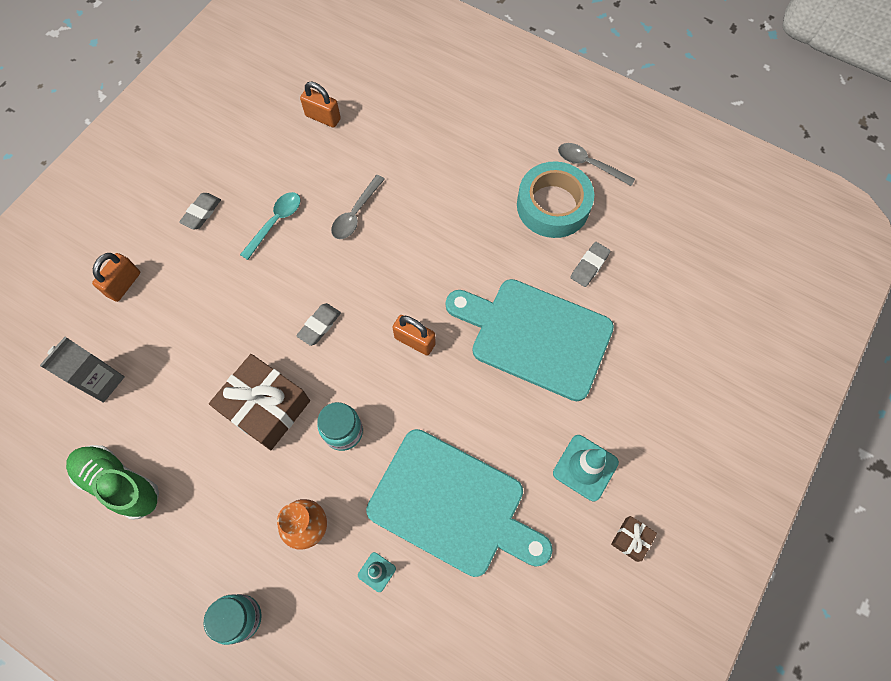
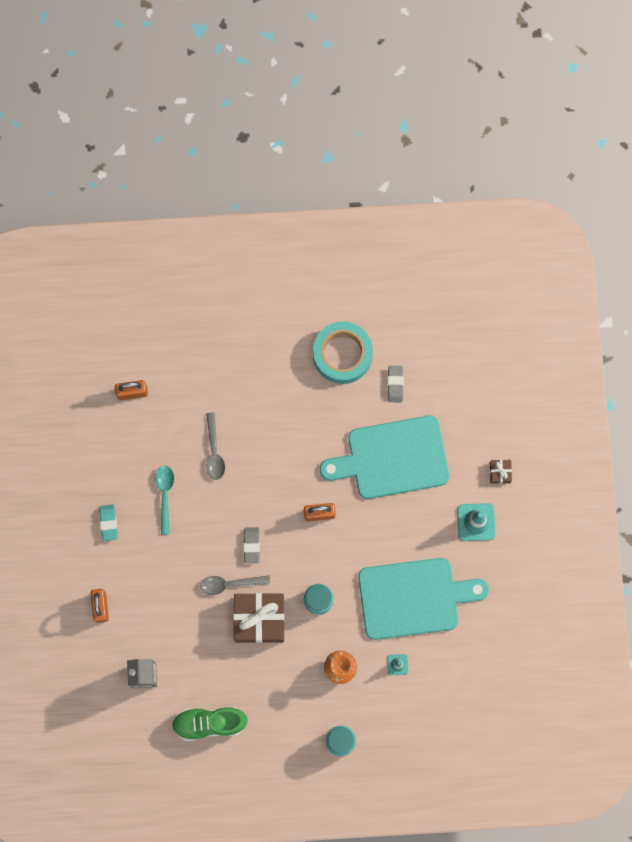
camera: 35 degrees left, 10 degrees up
grey eraser [179,193,221,229] -> turquoise eraser [99,505,118,541]
grey spoon [558,143,635,186] -> grey spoon moved to [200,576,270,595]
brown gift [611,516,657,562] -> brown gift moved to [490,460,512,484]

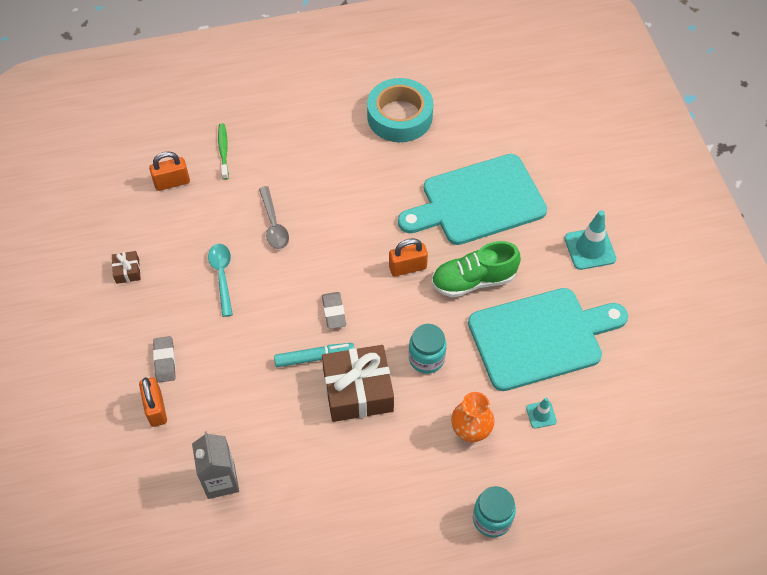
camera: 10 degrees left, 20 degrees down
turquoise eraser [99,505,118,541] -> none
green shoe [172,707,248,741] -> green shoe moved to [432,241,521,298]
grey spoon [200,576,270,595] -> turquoise marker [274,343,354,367]
grey eraser [387,366,404,402] -> grey eraser moved to [153,336,175,383]
brown gift [490,460,512,484] -> brown gift moved to [112,251,141,284]
none -> green toothbrush [218,123,229,180]

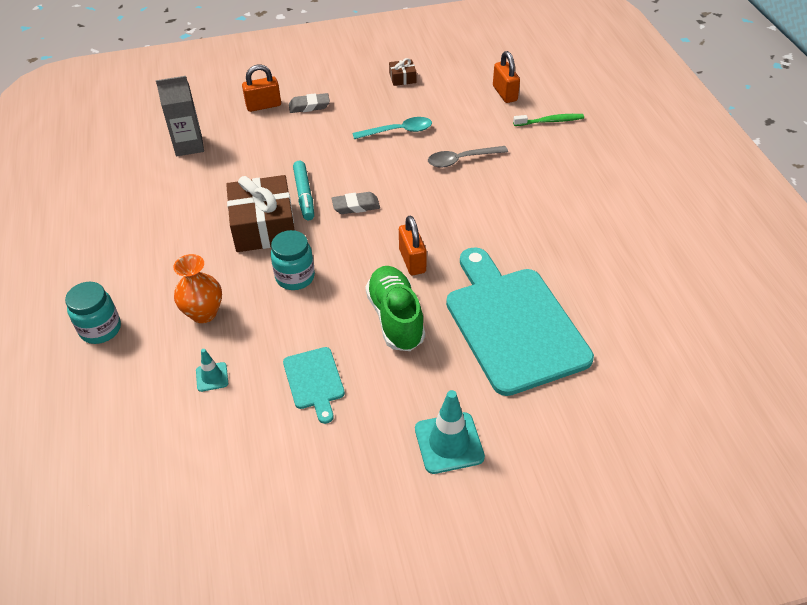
camera: 90 degrees right, 10 degrees down
turquoise tape [367,78,433,142] -> none
turquoise cutting board [468,288,628,391] -> turquoise cutting board [283,347,345,424], size x0.45

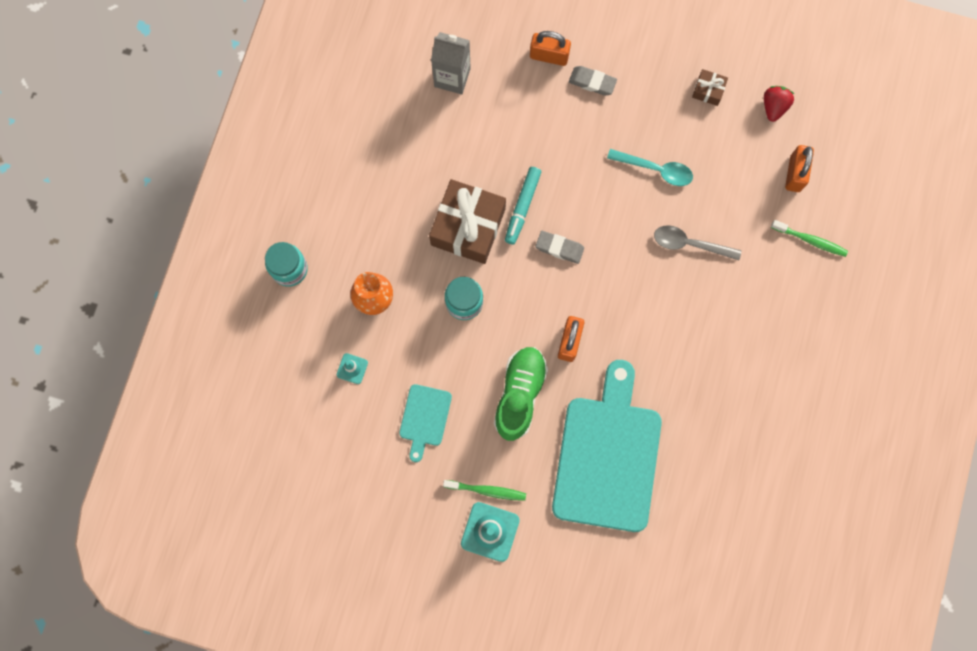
camera: 30 degrees right, 30 degrees up
none -> green toothbrush [443,480,526,501]
none -> red strawberry [764,86,794,122]

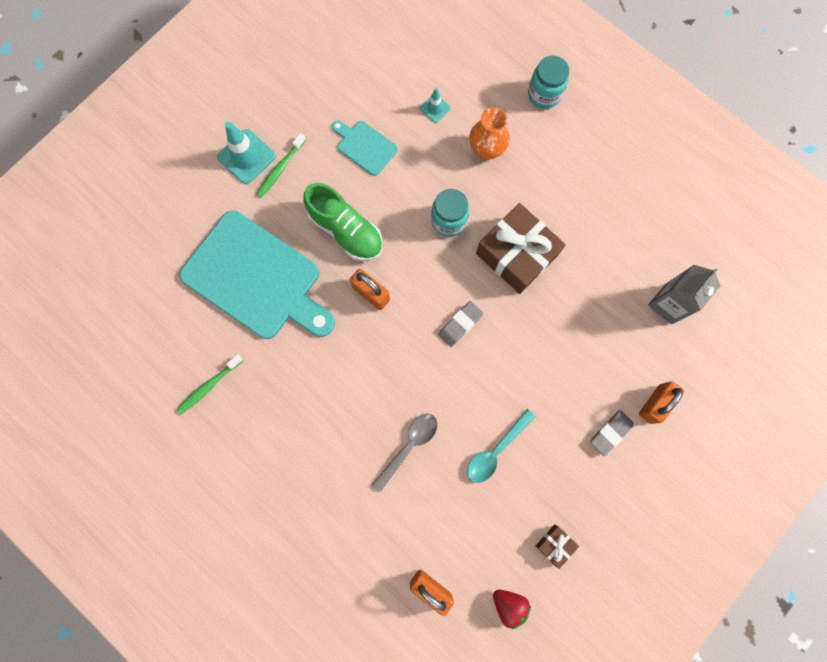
camera: 115 degrees right, 0 degrees up
turquoise marker [505,167,541,244] -> none
green toothbrush [771,220,848,257] -> green toothbrush moved to [176,354,243,414]

